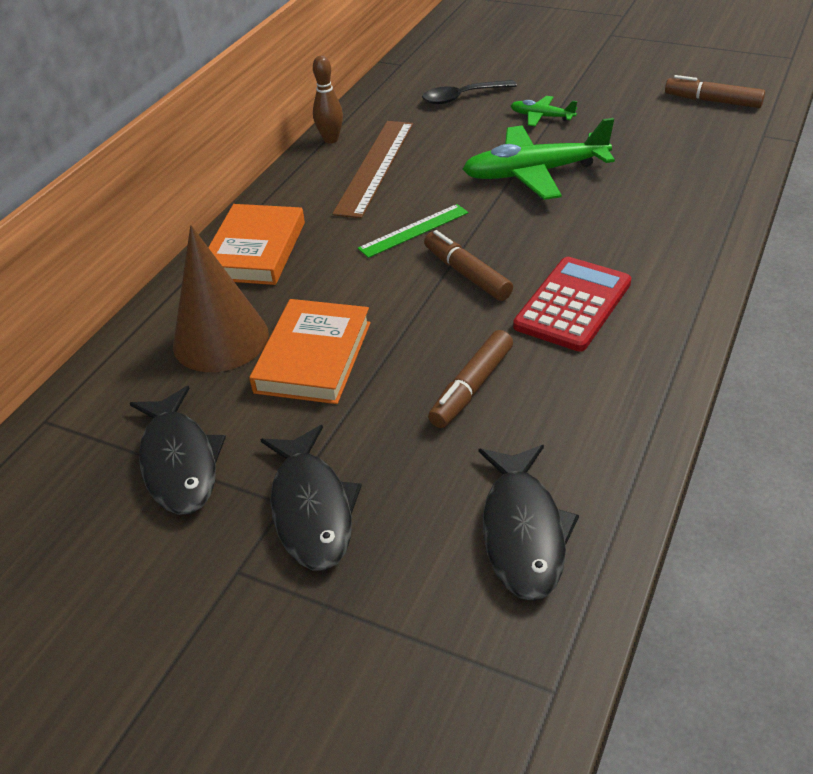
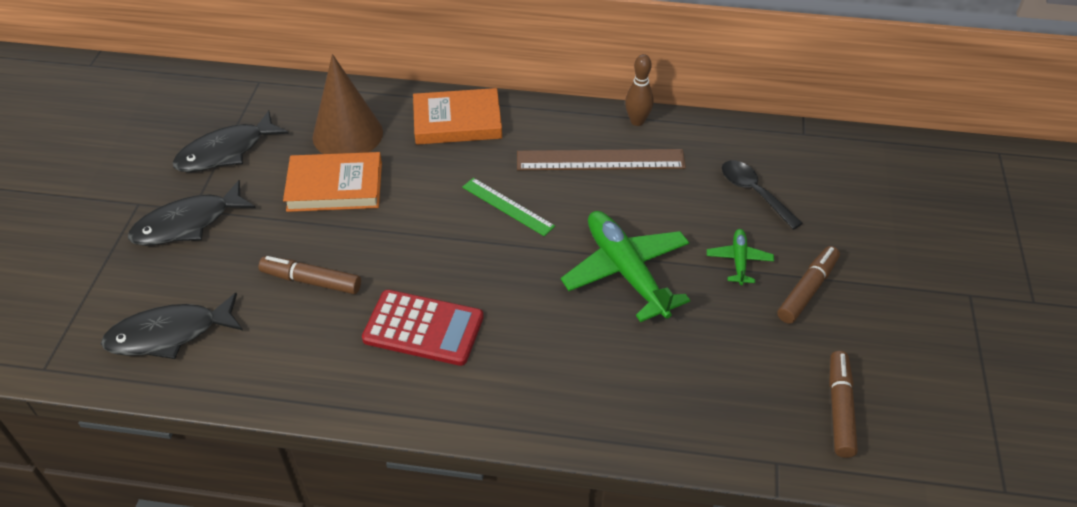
camera: 70 degrees right, 5 degrees up
brown marker [424,230,513,301] -> brown marker moved to [777,246,840,324]

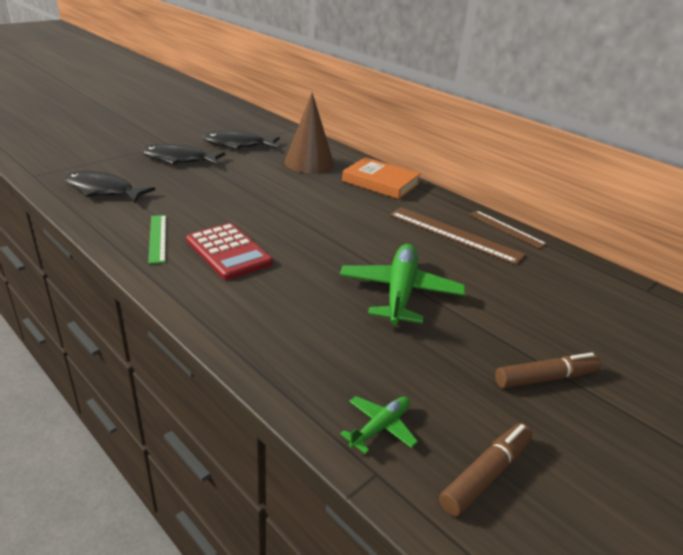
camera: 35 degrees right, 15 degrees down
brown marker [259,256,361,294] -> none
orange book [283,152,382,212] -> none
green ruler [462,178,555,236] -> green ruler moved to [148,215,166,264]
brown bowling pin [625,54,653,126] -> brown ruler [469,211,547,249]
green plane [707,229,774,285] -> green plane moved to [340,396,418,454]
black spoon [722,160,803,230] -> none

